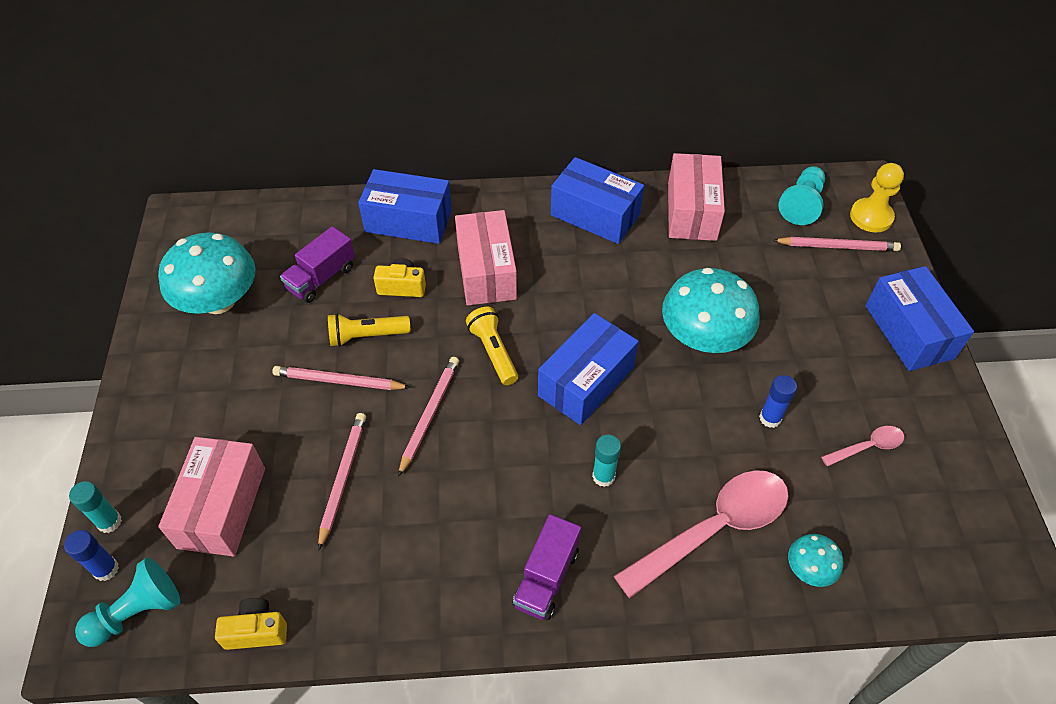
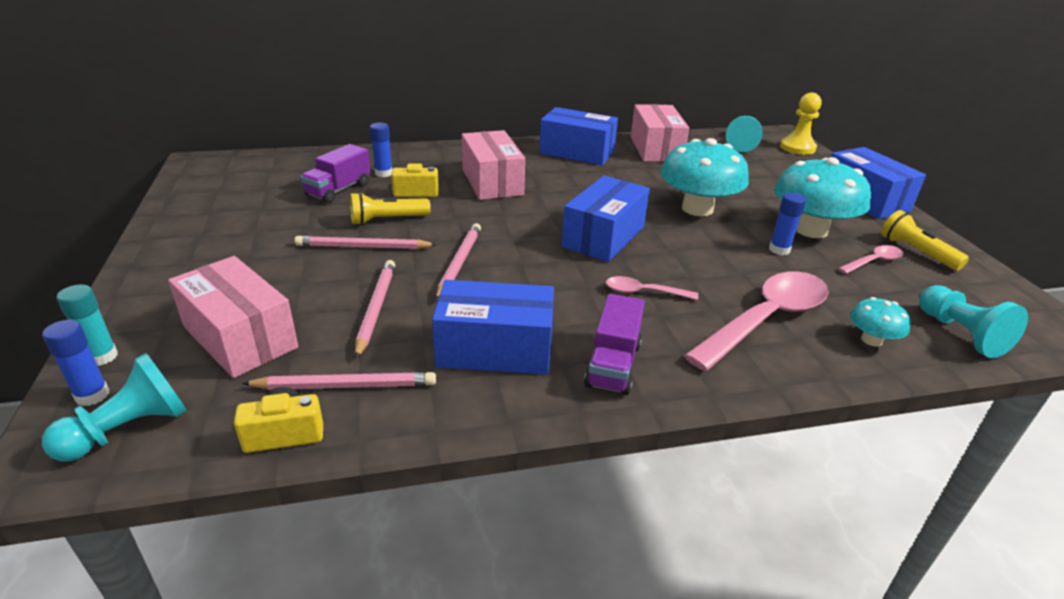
camera: 10 degrees left, 20 degrees down
turquoise mushroom [158,232,256,314] -> turquoise mushroom moved to [774,157,871,238]
pink box [158,437,265,556] -> pink box turned 45 degrees counterclockwise [168,256,298,378]
blue box [358,169,452,244] -> blue box moved to [432,280,554,375]
yellow flashlight [466,307,518,385] -> yellow flashlight moved to [881,210,969,271]
turquoise glue stick [592,435,621,487] -> pink spoon [606,276,698,300]
pink pencil [772,237,901,251] -> pink pencil moved to [242,372,436,390]
none -> blue glue stick [370,123,392,177]
none -> turquoise pawn [919,285,1028,358]

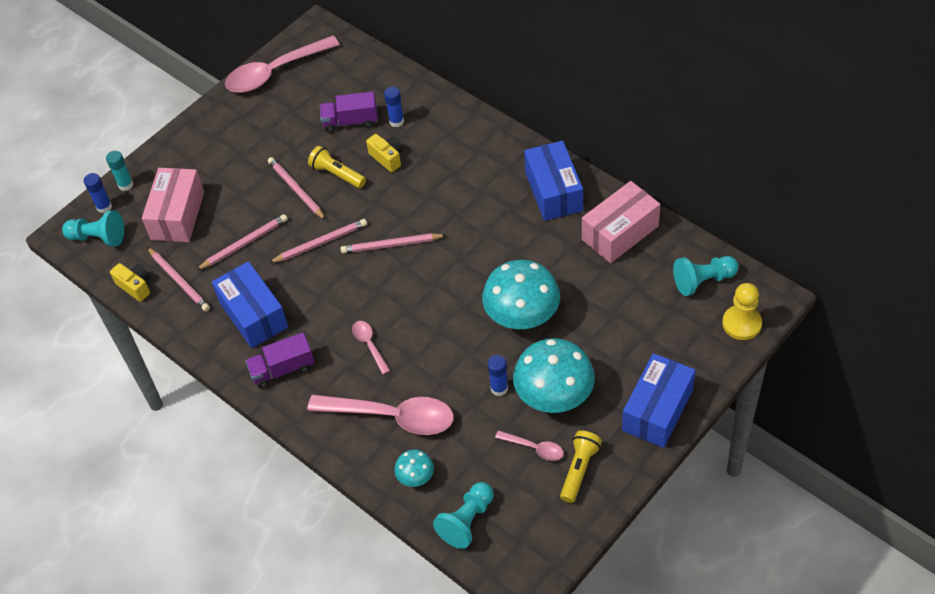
camera: 60 degrees right, 20 degrees up
pink box [462,130,525,200] -> none
blue box [562,176,650,262] -> none
none -> pink spoon [225,35,340,93]
none -> pink pencil [341,233,446,254]

